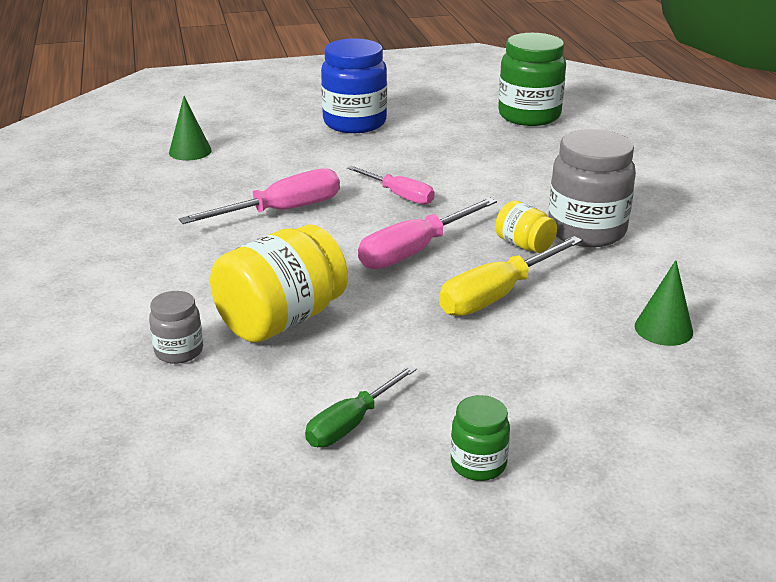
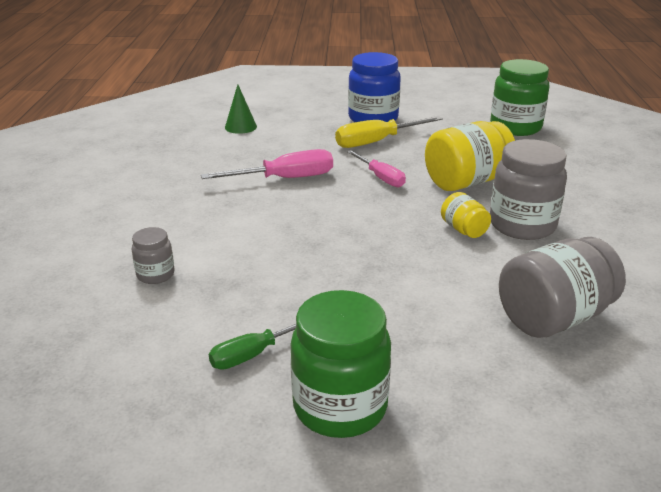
camera: 15 degrees right, 0 degrees up
yellow jar [210,224,348,343] -> yellow jar moved to [425,121,515,191]
pink screwdriver [358,197,497,269] -> none
yellow screwdriver [439,236,583,316] -> yellow screwdriver moved to [335,116,443,148]
green jar [451,395,510,481] -> green jar [290,290,391,438], size x1.96
green cone [635,260,693,346] -> grey jar [499,237,626,338]

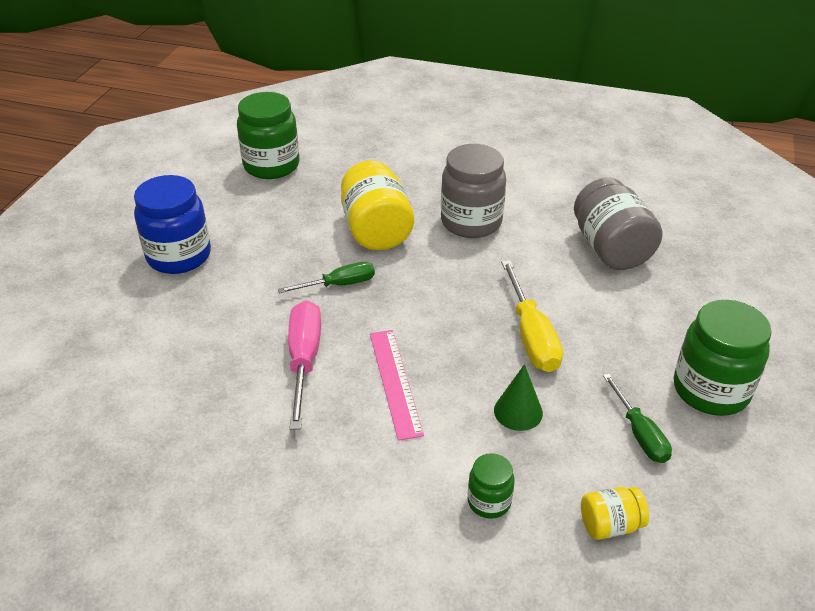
camera: 75 degrees left, 10 degrees up
grey jar [132,227,175,284] -> green jar [468,453,515,519]
green cone [225,84,257,134] -> green cone moved to [494,364,543,431]
yellow screwdriver [335,116,443,148] -> yellow screwdriver moved to [501,260,563,372]
pink screwdriver [347,150,406,187] -> green screwdriver [278,262,375,293]
yellow jar [441,192,491,238] -> yellow jar moved to [581,487,649,540]
none -> pink ruler [370,330,424,441]

